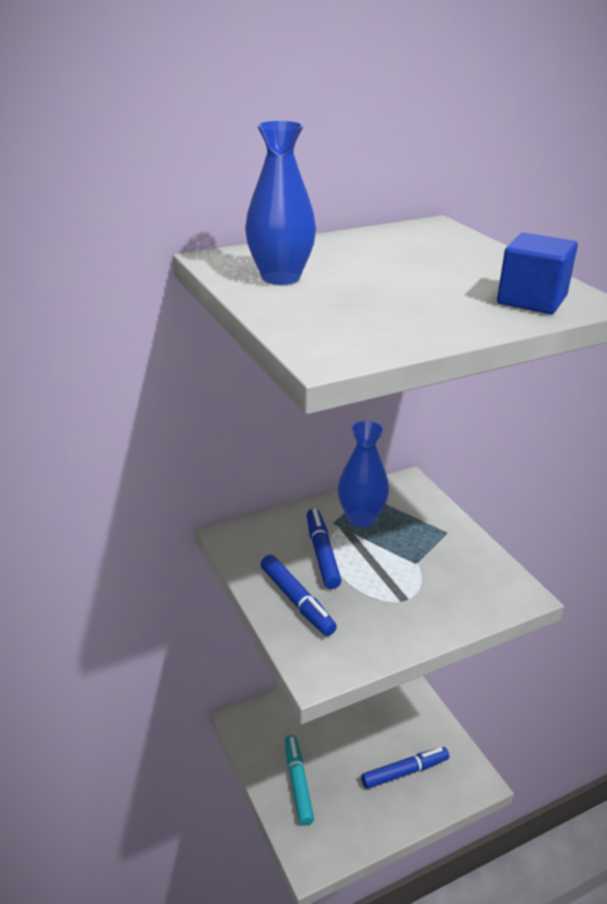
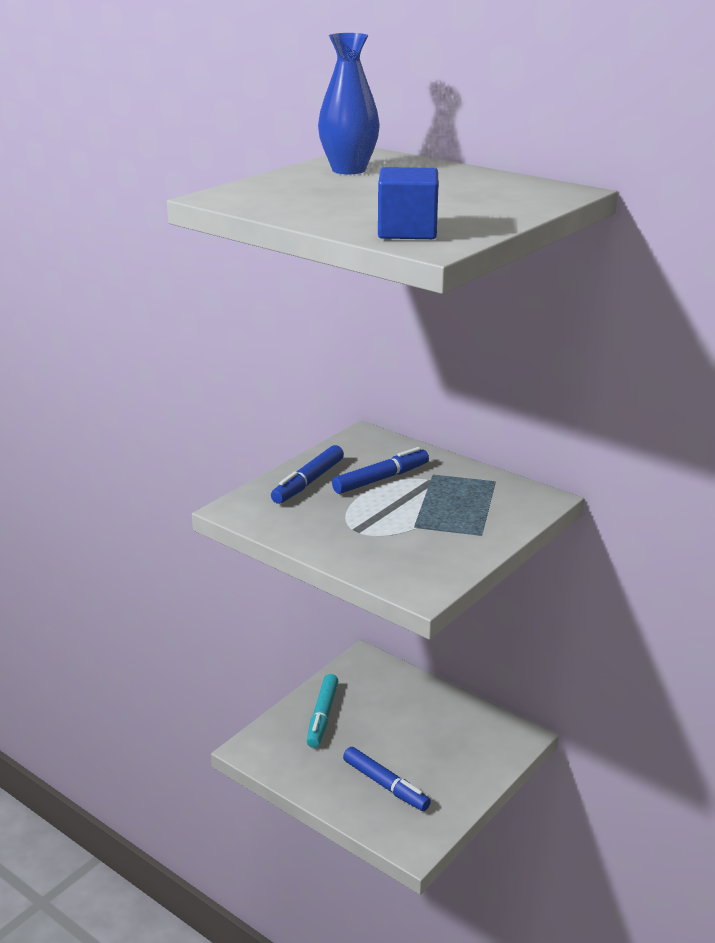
camera: 65 degrees right, 5 degrees down
turquoise marker [285,735,314,826] -> turquoise marker turned 135 degrees clockwise [307,674,338,748]
blue vase [338,420,389,527] -> none

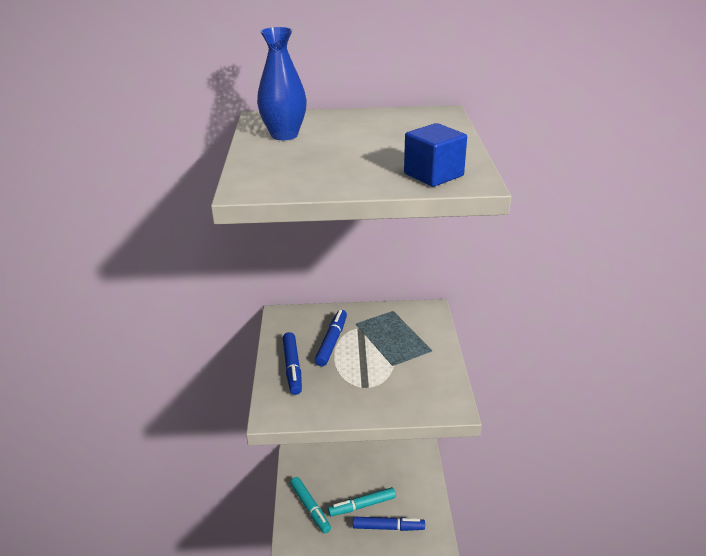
camera: 40 degrees left, 5 degrees up
none -> turquoise marker [328,487,396,516]

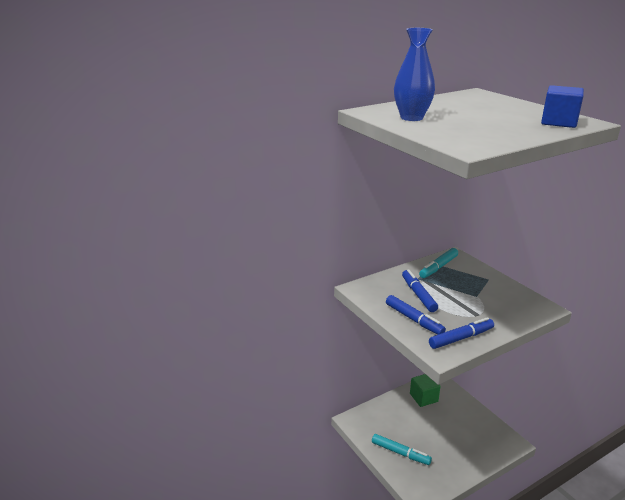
camera: 30 degrees left, 5 degrees down
turquoise marker [328,487,396,516] -> turquoise marker moved to [419,248,458,278]
blue marker [353,517,425,531] -> blue marker moved to [429,317,494,349]
none -> green cube [410,374,441,407]

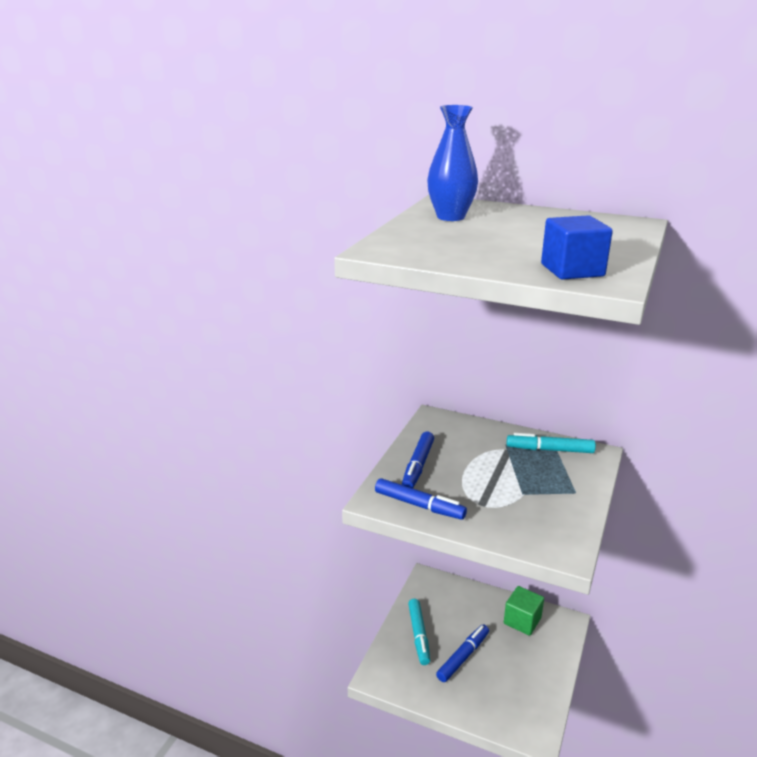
camera: 55 degrees right, 0 degrees up
blue marker [402,269,438,312] -> blue marker moved to [436,625,489,682]

